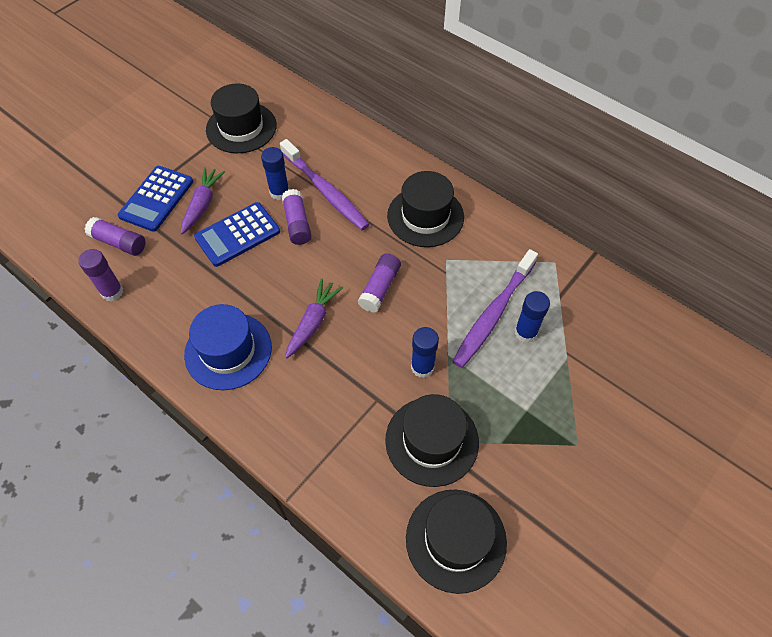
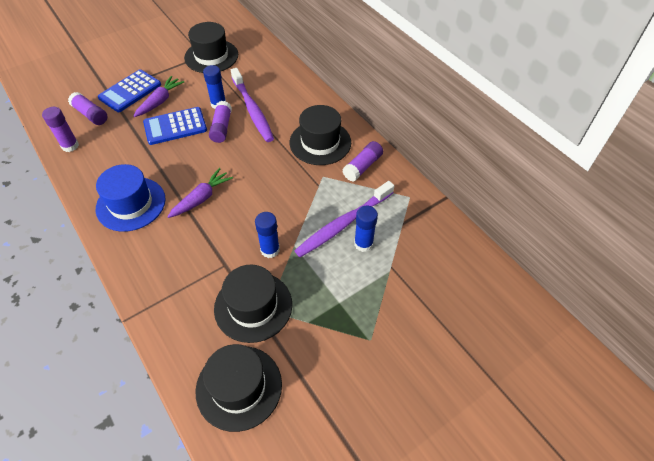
camera: 15 degrees right, 5 degrees down
purple glue stick [358,253,401,312] -> purple glue stick moved to [343,141,383,182]

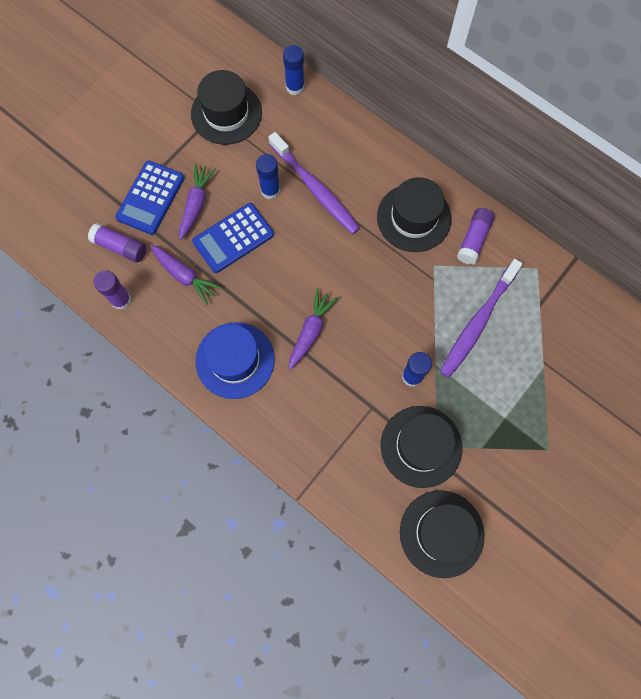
camera: 15 degrees left, 20 degrees up
purple glue stick [209,101,232,143] -> none
blue glue stick [354,206,378,252] -> blue glue stick moved to [283,45,305,95]
none -> purple carrot [150,245,222,305]

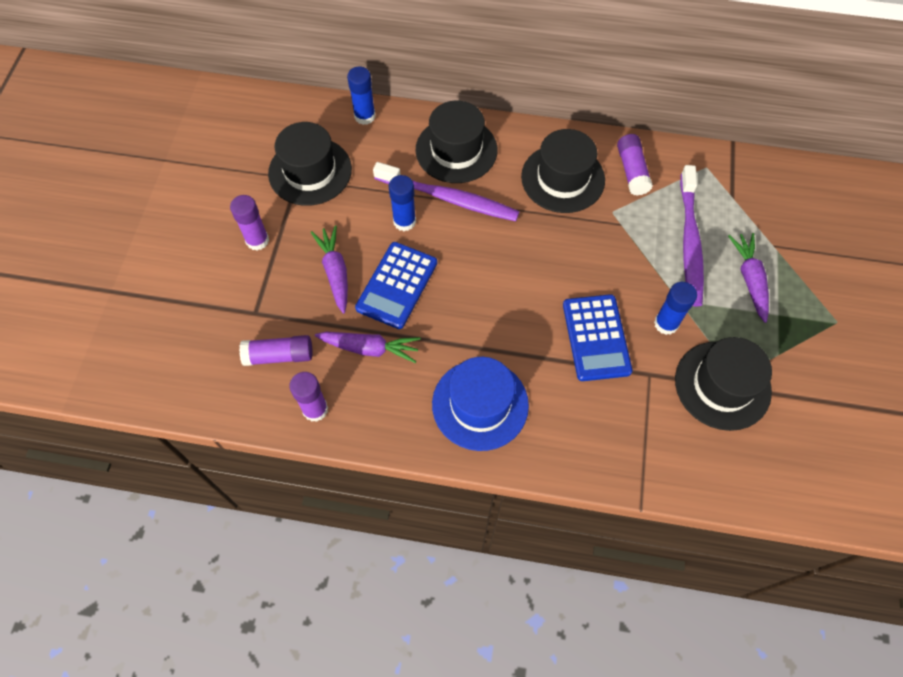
camera: 30 degrees left, 10 degrees down
blue calculator [115,161,185,235] -> blue calculator moved to [563,294,633,381]
purple carrot [288,288,338,370] -> purple carrot moved to [728,233,769,323]
black hat [400,490,485,578] -> black hat moved to [416,101,498,183]
none -> purple glue stick [230,195,269,251]

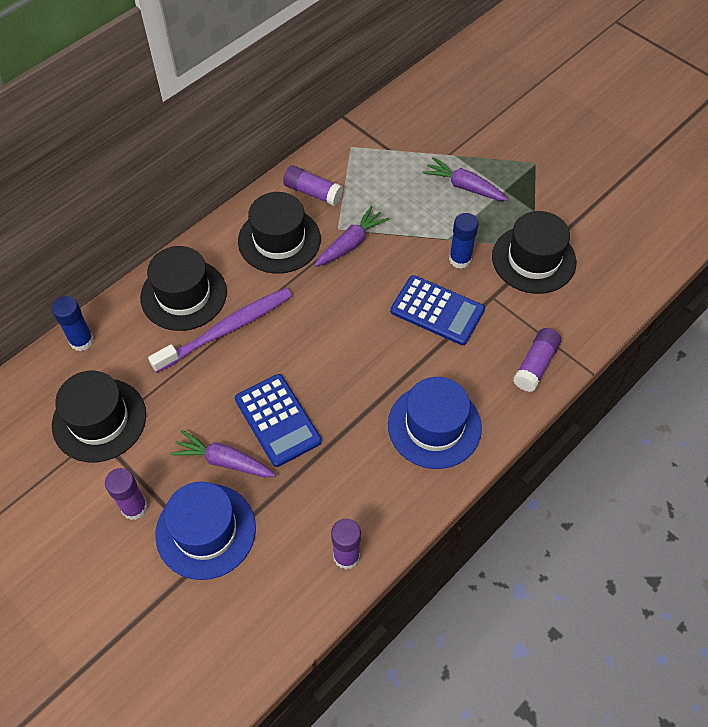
camera: 55 degrees left, 5 degrees down
purple glue stick [239,335,313,366] -> purple glue stick moved to [513,328,562,392]
purple carrot [315,332,420,363] -> purple carrot moved to [314,206,389,267]
blue glue stick [389,175,416,231] -> none
purple toothbrush [680,165,704,307] -> none
none -> blue hat [155,482,256,580]

